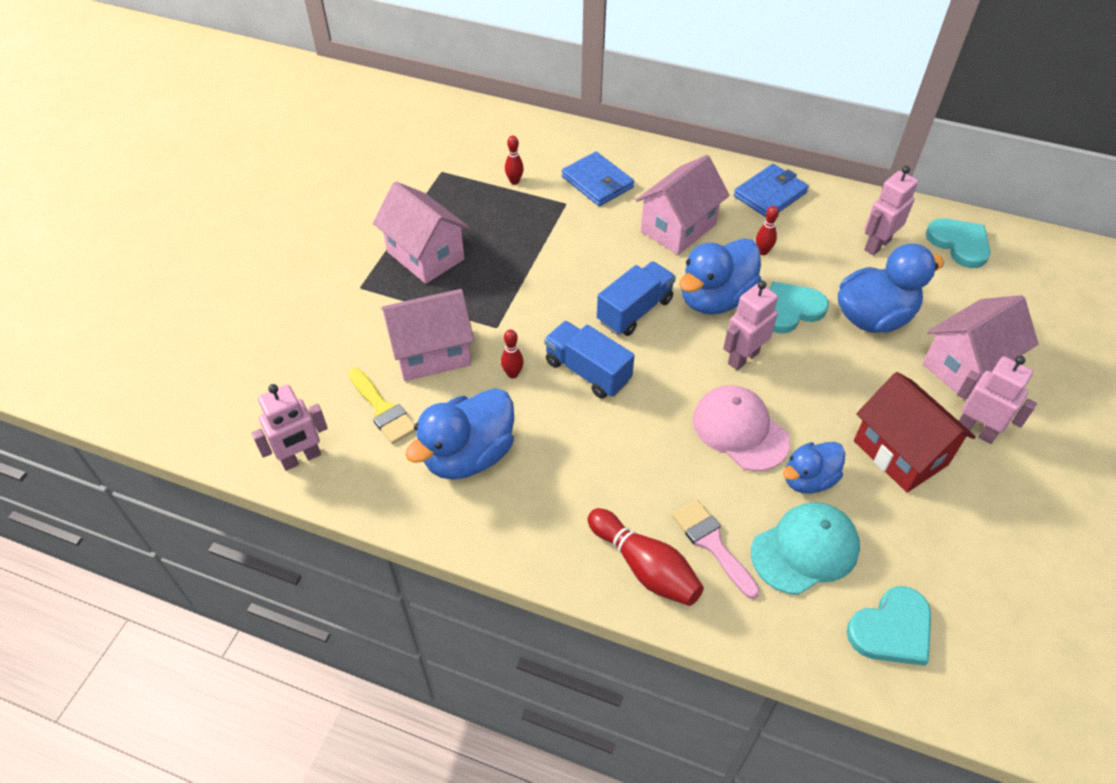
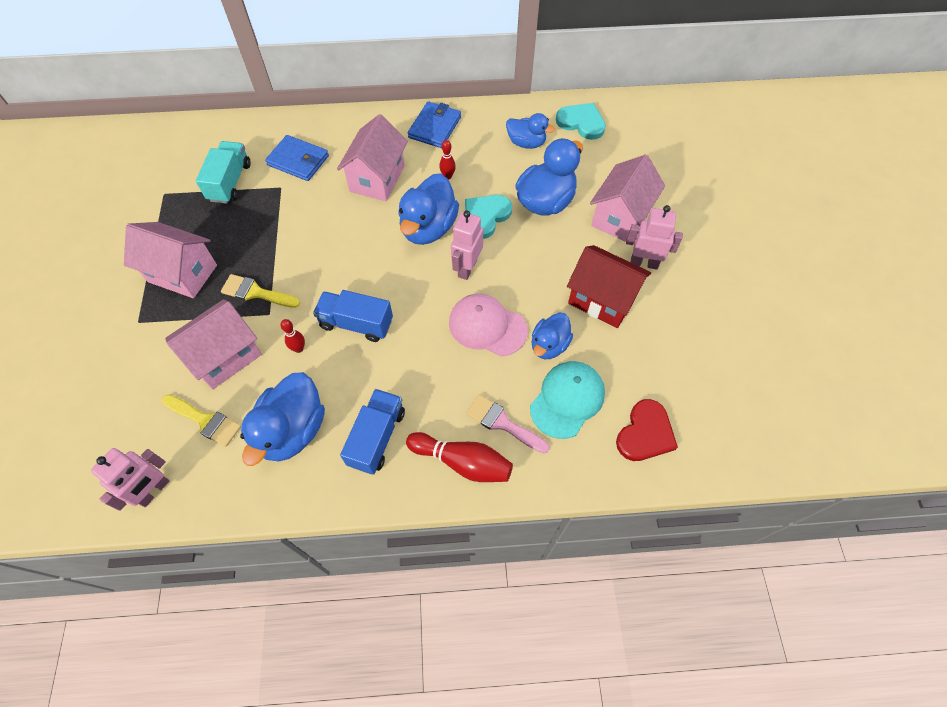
camera: 25 degrees left, 10 degrees up
red bowling pin [505,135,524,185] -> turquoise truck [196,141,251,204]
blue truck [597,261,676,336] -> blue truck moved to [340,389,405,475]
turquoise heart [847,586,931,666] -> red heart [616,399,678,461]
pink robot [864,166,918,256] -> blue duck [506,113,555,149]
none -> yellow brush [221,274,300,308]

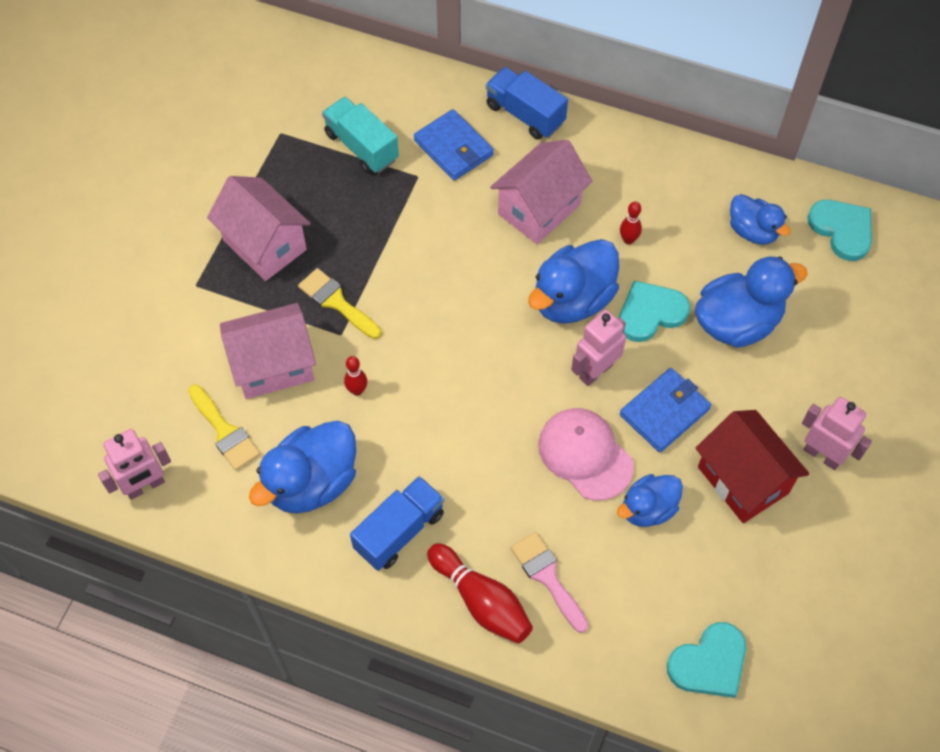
camera: 25 degrees right, 0 degrees up
turquoise truck [196,141,251,204] -> turquoise truck turned 75 degrees counterclockwise [322,97,399,174]
blue truck [313,290,393,342] -> blue truck moved to [486,67,568,140]
blue wallet [408,101,461,148] -> blue wallet moved to [620,368,711,452]
turquoise cap [530,361,605,439] -> none
pink house [590,155,665,242] -> none
red heart [616,399,678,461] -> turquoise heart [667,622,746,698]

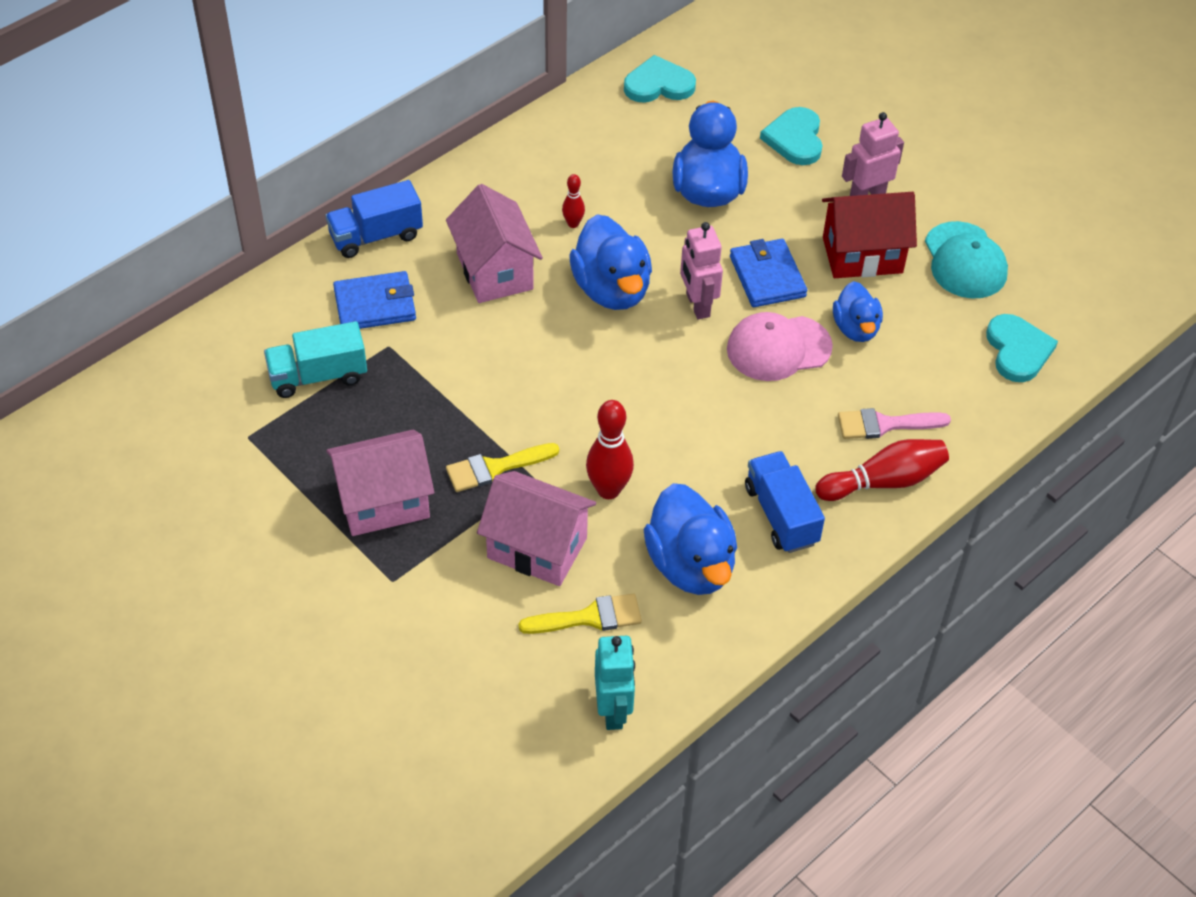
camera: 65 degrees left, 10 degrees down
pink robot [98,429,171,500] -> turquoise robot [595,636,635,730]
pink house [220,303,316,399] -> pink house turned 75 degrees counterclockwise [477,471,596,586]
red bowling pin [344,356,367,396] -> red bowling pin [586,400,634,499], size x1.84
turquoise heart [619,281,690,342] -> turquoise heart moved to [760,107,823,165]
blue duck [730,194,791,245] -> none
none -> turquoise cap [925,221,1008,299]

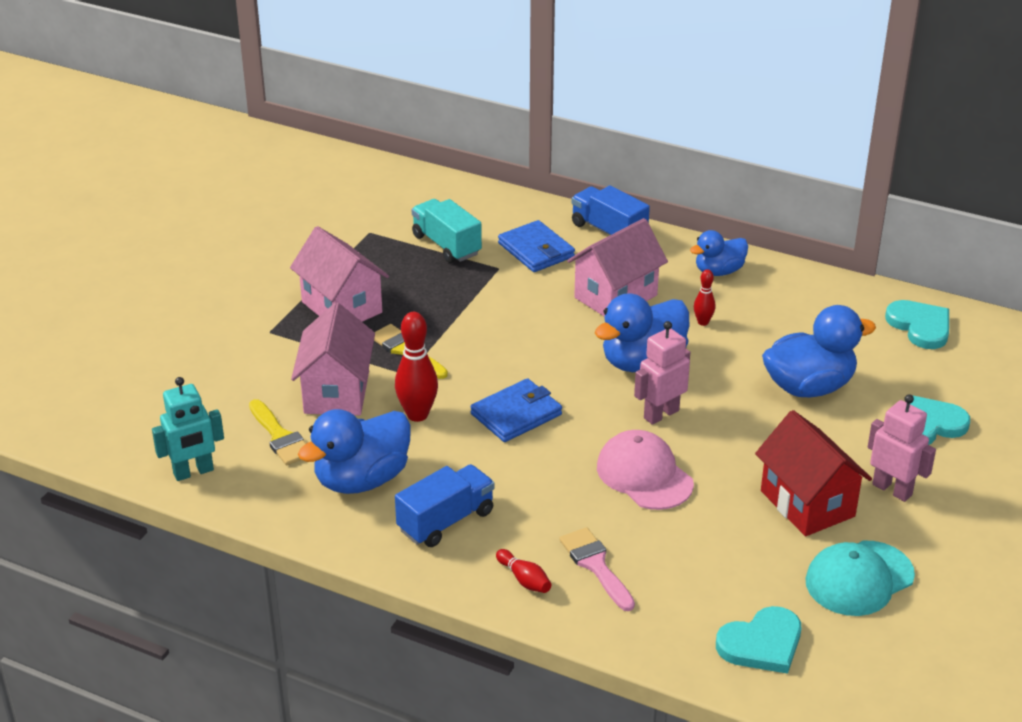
camera: 70 degrees right, 15 degrees down
blue wallet [730,239,807,307] -> blue wallet moved to [470,378,562,442]
red bowling pin [815,439,949,501] -> red bowling pin [496,549,551,593], size x0.54
blue duck [833,281,883,342] -> blue duck moved to [690,230,748,276]

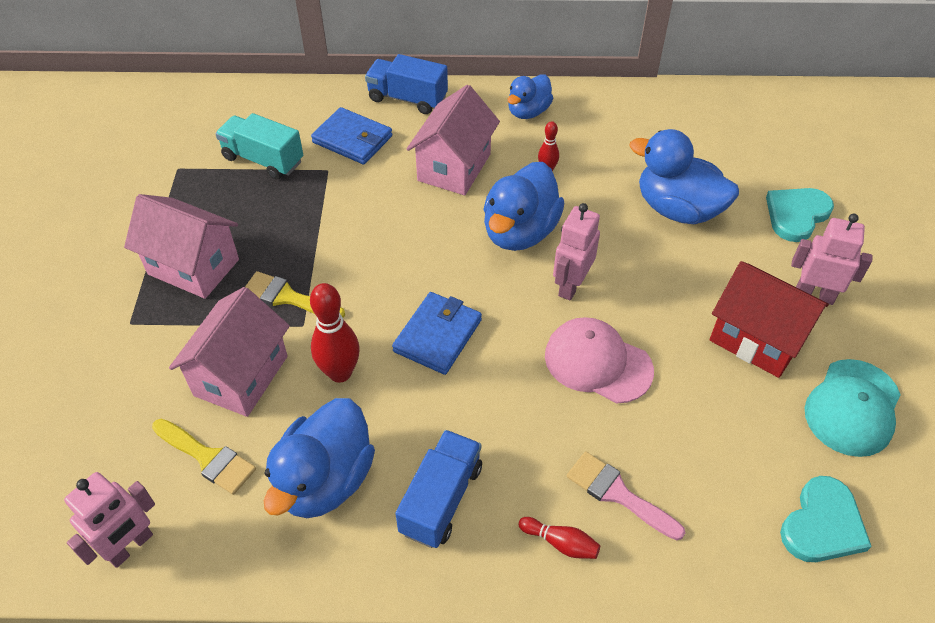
camera: 25 degrees left, 15 degrees up
turquoise robot [152,377,224,481] -> pink robot [64,472,155,568]
pink house [291,302,375,415] -> pink house turned 45 degrees clockwise [169,287,290,417]
blue duck [762,305,876,398] -> blue duck turned 105 degrees counterclockwise [630,129,739,224]
turquoise heart [885,300,949,349] -> none

